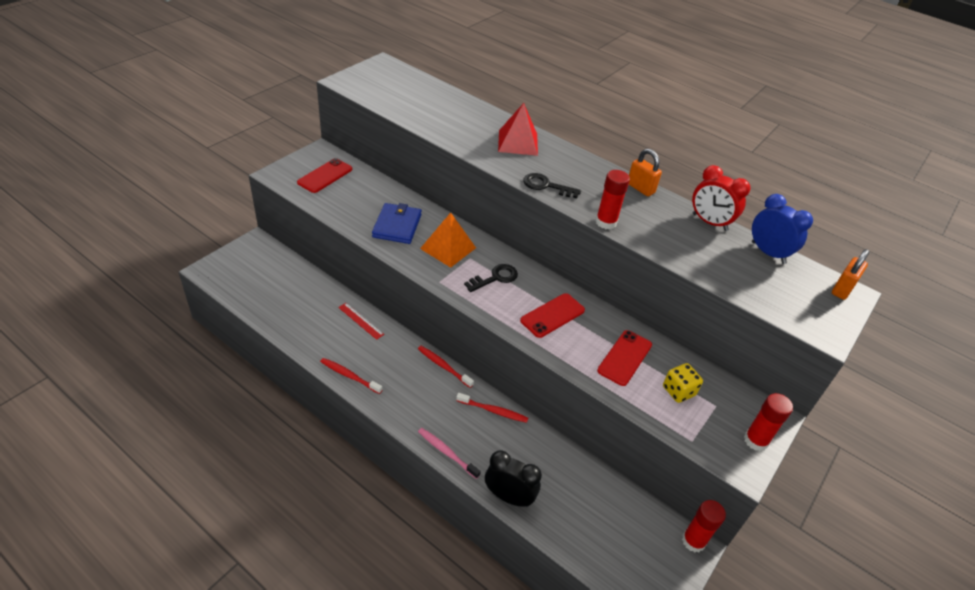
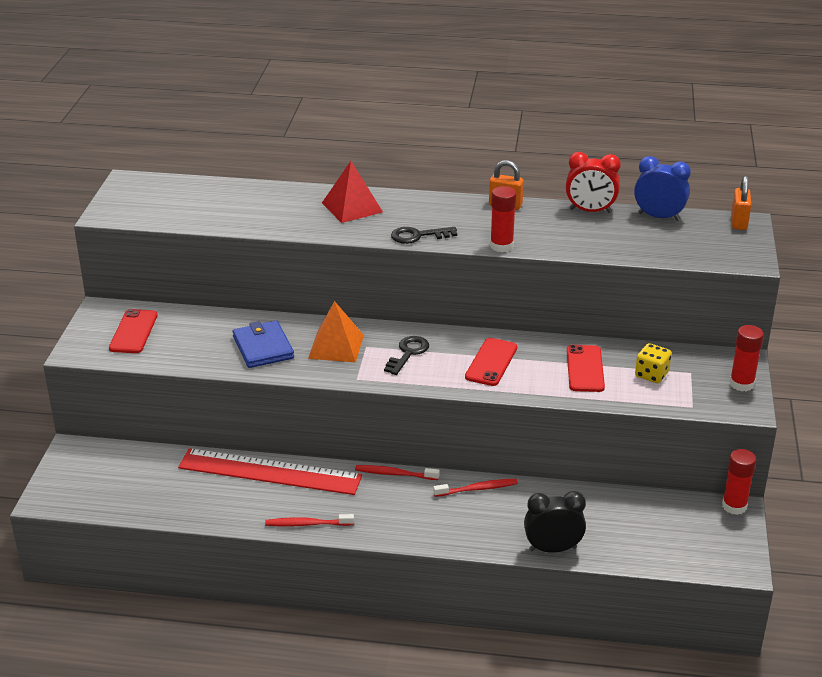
camera: 25 degrees left, 10 degrees down
red ruler [338,303,384,340] -> red ruler [178,448,362,495], size x2.49
pink toothbrush [418,428,481,479] -> none

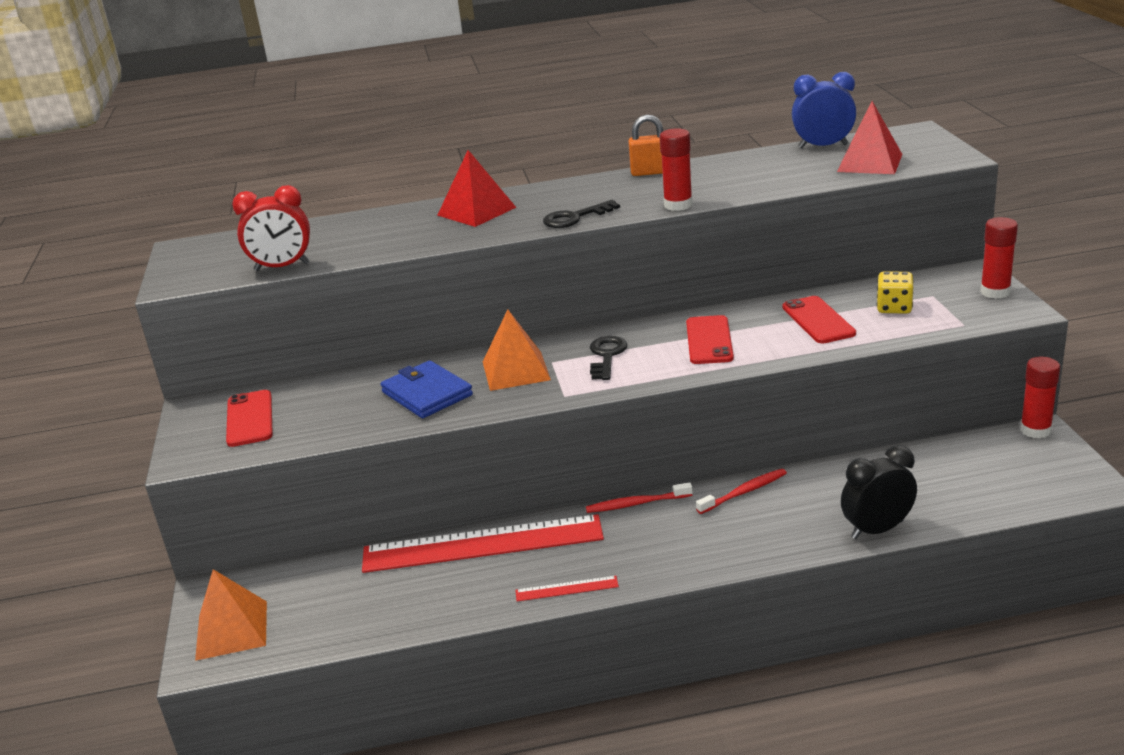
camera: 15 degrees left, 5 degrees down
red toothbrush [265,514,354,526] -> red ruler [515,576,619,601]
red clock [566,152,621,213] -> red clock moved to [232,185,310,271]
orange padlock [731,176,751,230] -> none
none -> orange pyramid [195,569,267,661]
none -> red pyramid [837,101,902,174]

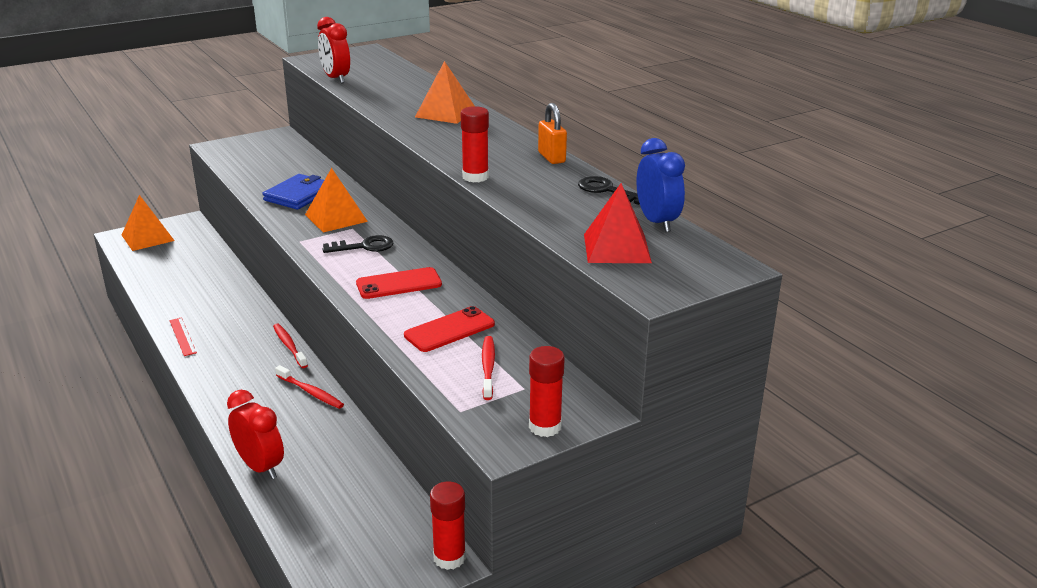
camera: 65 degrees right, 0 degrees up
red phone [226,390,273,447] -> none
red ruler [362,514,604,573] -> none
red pyramid [437,150,517,227] -> orange pyramid [415,61,474,124]
black key [543,200,620,228] -> black key moved to [578,176,640,205]
black clock [841,445,917,539] -> red clock [227,390,284,479]
yellow dice [877,271,914,314] -> red toothbrush [482,336,495,400]

